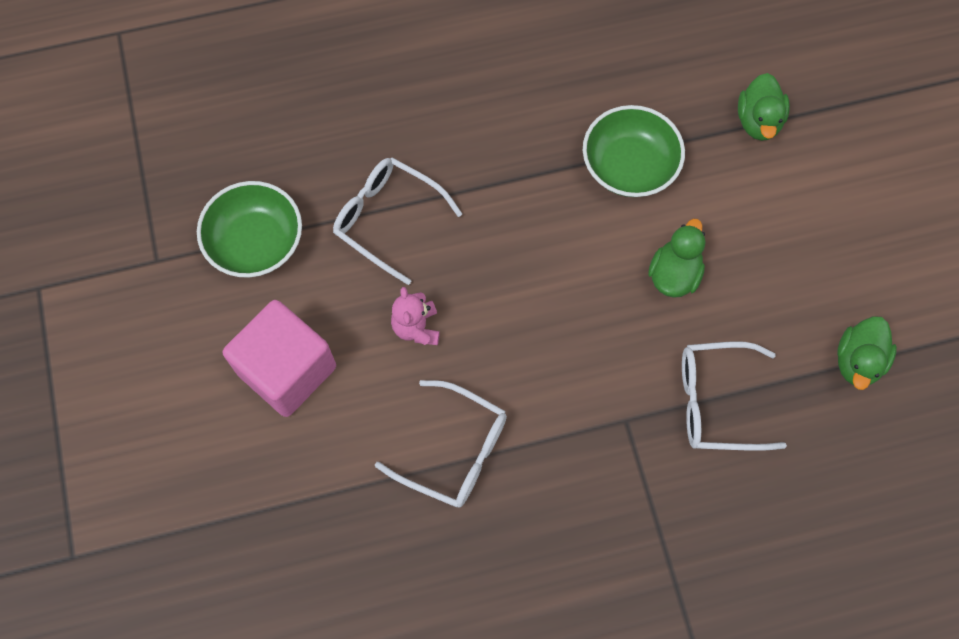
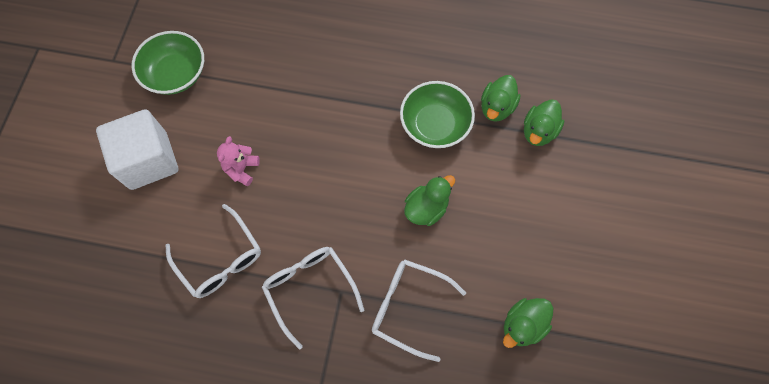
camera: 25 degrees right, 0 degrees up
pink cube [223,300,336,417] -> white cube [96,109,178,190]
white glasses [333,157,462,285] -> white glasses moved to [262,247,364,349]
none -> green duck [481,75,521,122]

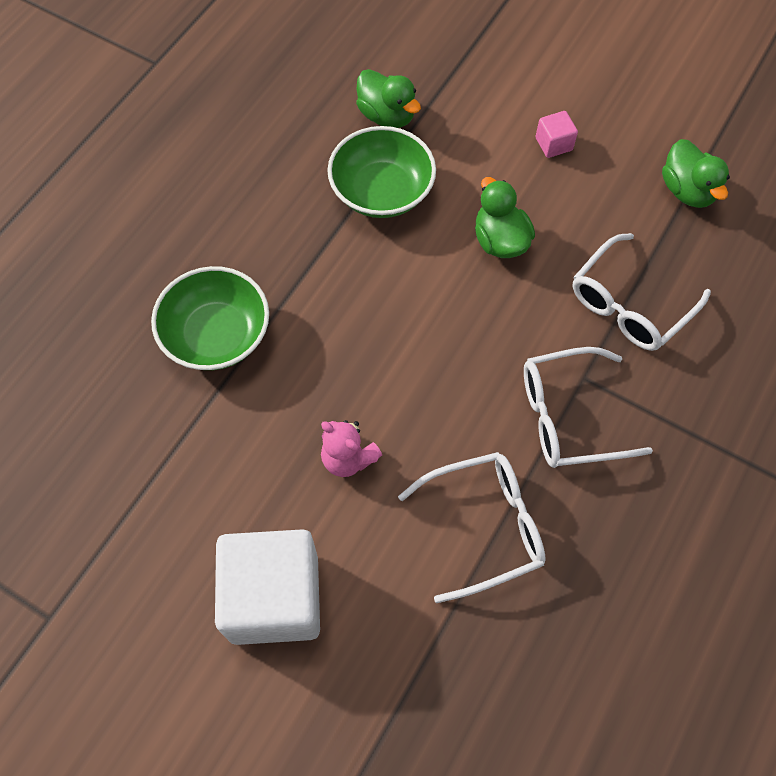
camera: 70 degrees left, 5 degrees down
green bowl [132,31,204,95] -> green bowl moved to [151,266,269,370]
green duck [524,99,564,146] -> none
none -> pink cube [536,111,578,158]

